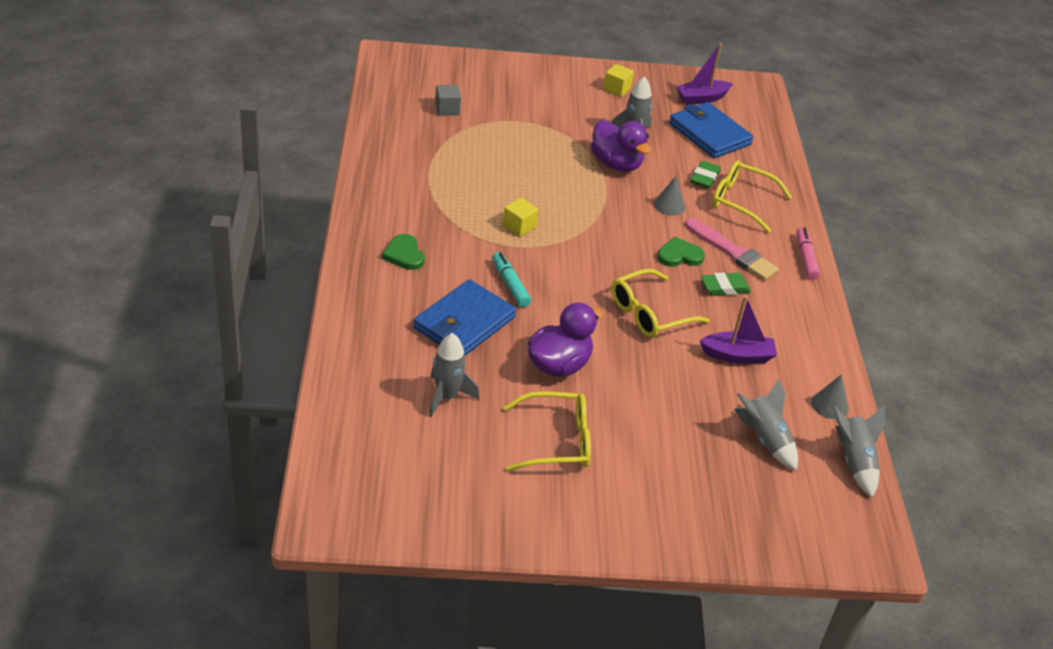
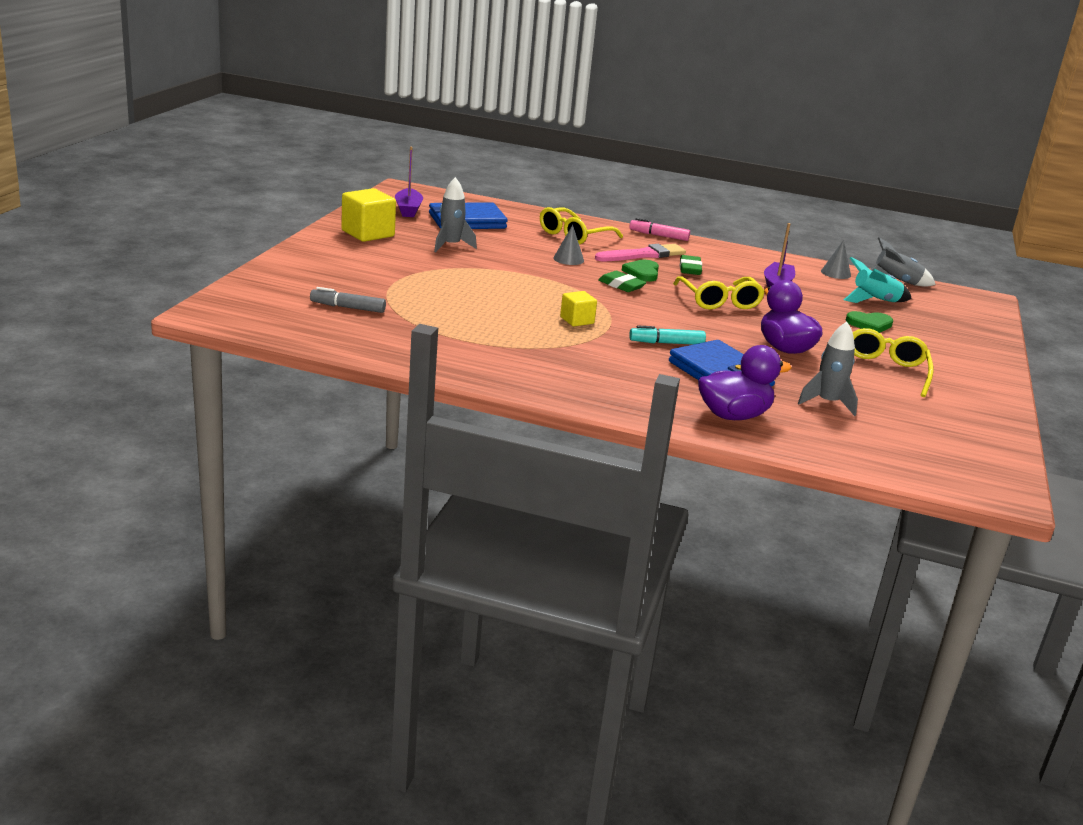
camera: 70 degrees left, 15 degrees down
green heart [382,234,425,270] -> green heart moved to [846,311,893,333]
grey cube [435,85,461,116] -> grey marker [310,287,386,313]
purple duck [591,120,651,172] -> purple duck moved to [698,345,791,420]
yellow cube [603,64,634,97] -> yellow cube [341,188,396,242], size x1.73
green eraser [690,161,721,189] -> green eraser moved to [598,271,646,292]
grey rocket [734,379,798,471] -> turquoise rocket [844,257,912,303]

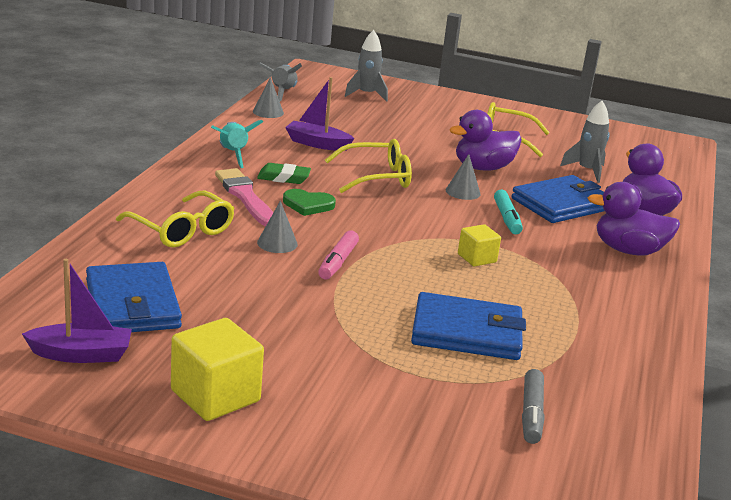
camera: 90 degrees left, 0 degrees up
grey rocket [434,177,477,252] -> grey rocket moved to [345,30,388,102]
green eraser [598,271,646,292] -> none
pink marker [629,218,690,241] -> pink marker moved to [318,231,359,280]
turquoise rocket [844,257,912,303] -> turquoise rocket moved to [211,120,263,168]
green heart [846,311,893,333] -> none
none -> blue wallet [411,292,526,360]
none -> grey cone [446,154,481,200]
none -> purple duck [588,182,680,256]

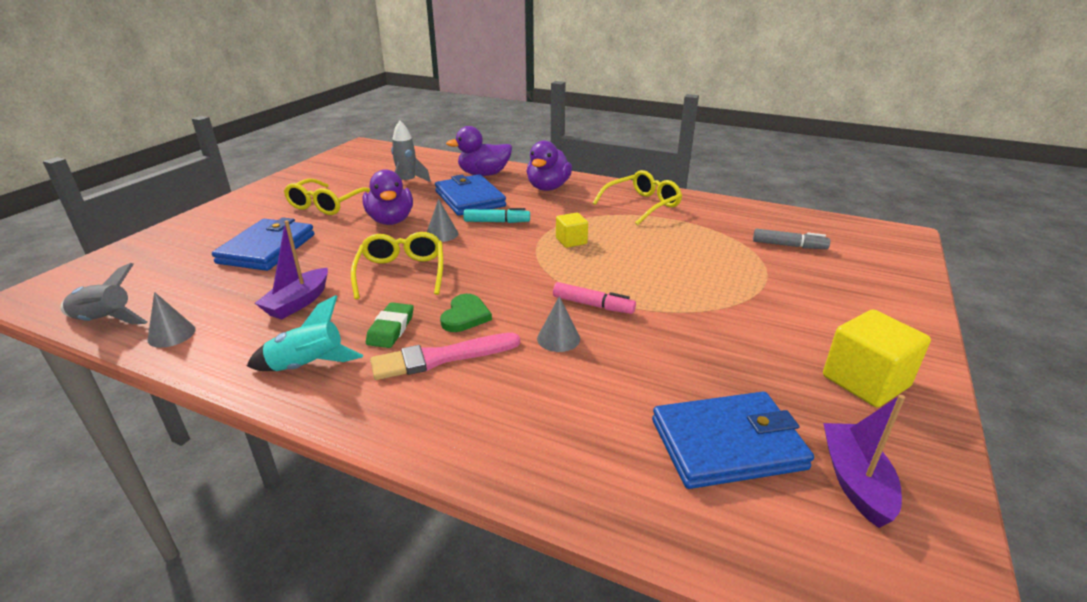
camera: 80 degrees left, 5 degrees up
yellow glasses [116,191,235,248] -> yellow glasses moved to [593,170,682,225]
grey rocket [345,30,388,102] -> none
blue wallet [411,292,526,360] -> blue wallet moved to [212,218,314,271]

